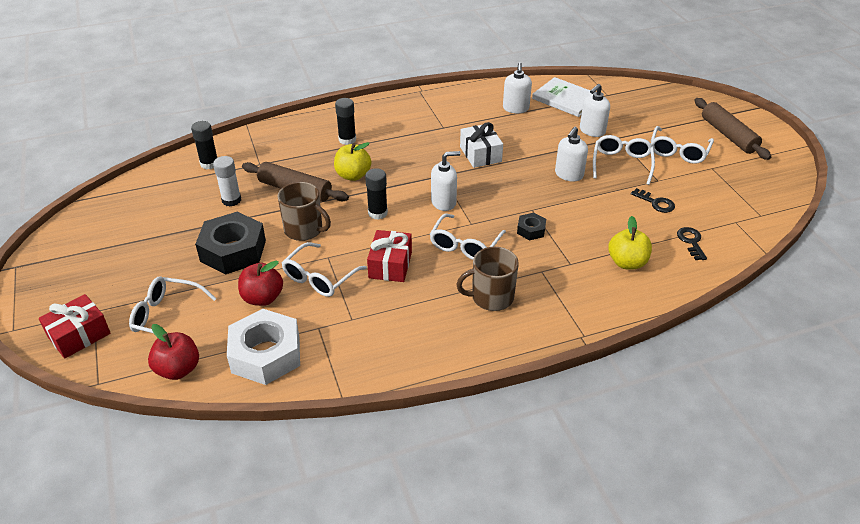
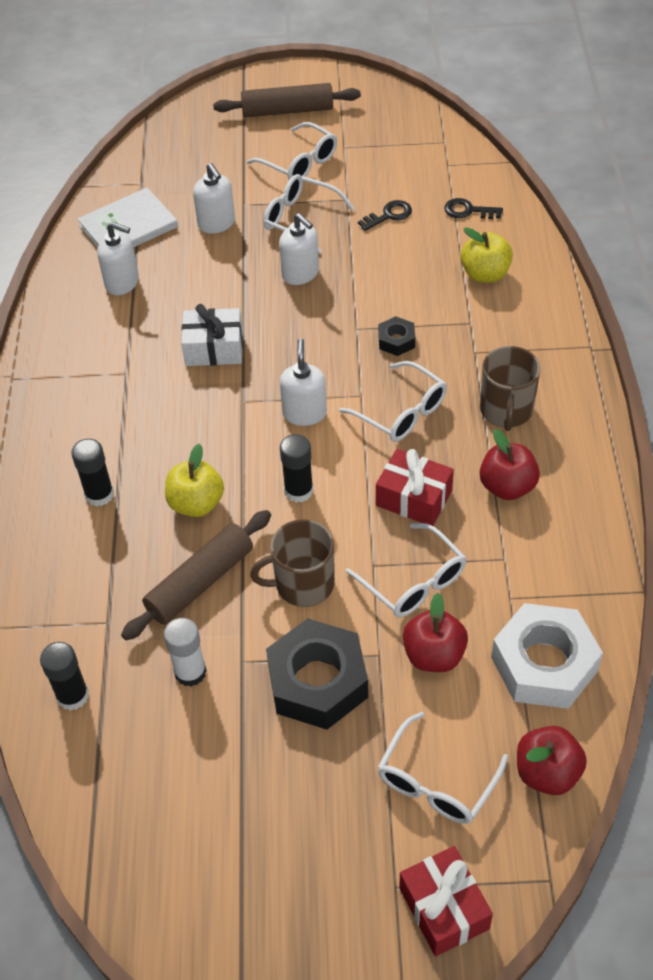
camera: 70 degrees left, 10 degrees up
brown mug [278,182,331,241] -> brown mug turned 150 degrees counterclockwise [250,519,335,607]
none -> red apple [480,429,540,500]

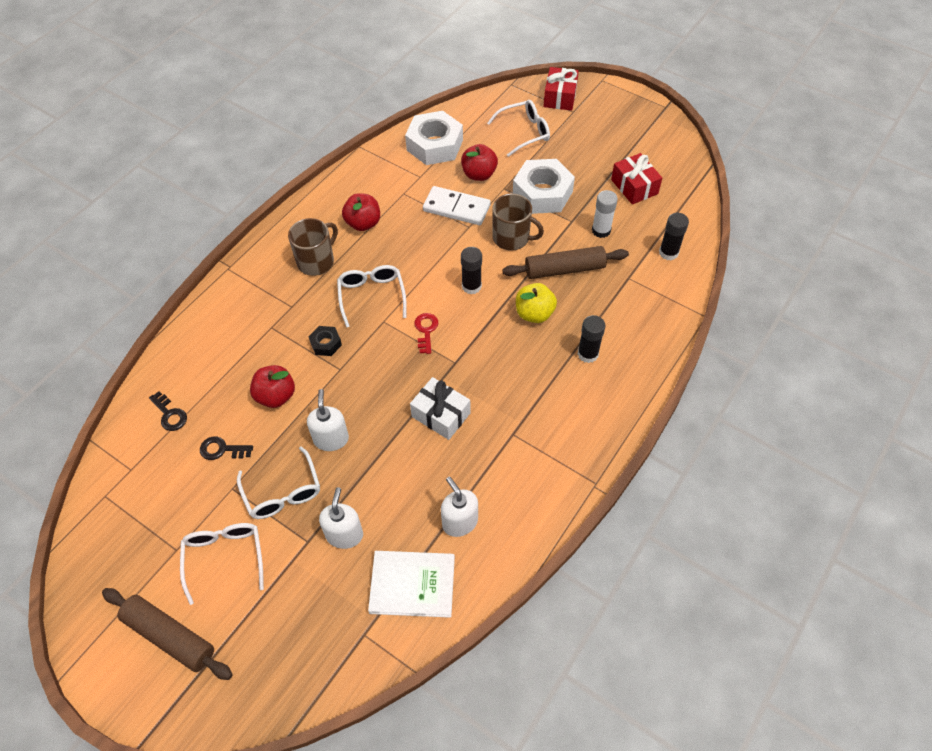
camera: 145 degrees left, 5 degrees up
black nut [266,618,368,730] -> white nut [513,159,575,214]
white soap dispenser [280,339,327,426] -> red key [414,313,438,354]
white glasses [345,523,466,617] -> white domino [423,186,491,225]
red gift [376,449,454,526] -> red gift moved to [611,153,662,204]
yellow apple [461,227,513,283] -> none
red apple [517,726,587,795] -> red apple moved to [250,365,295,408]

